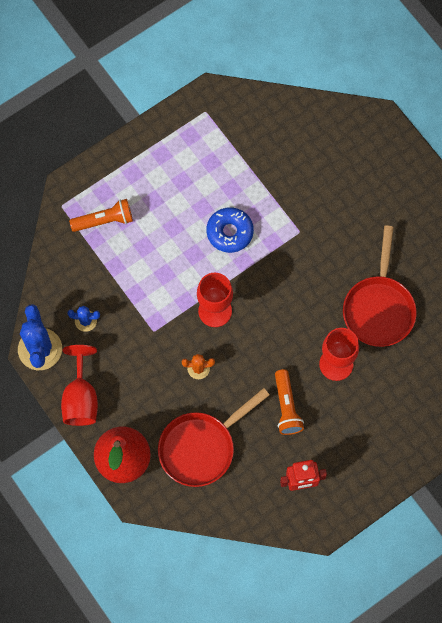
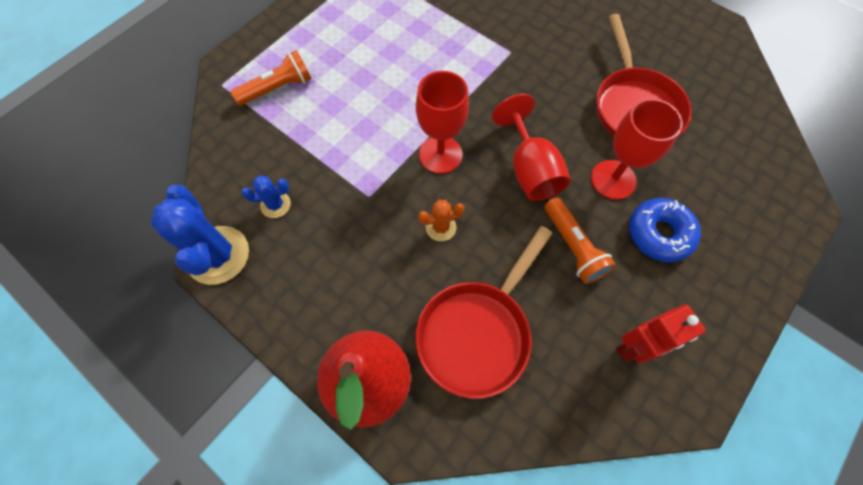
camera: 15 degrees left, 5 degrees down
red goblet [61,345,98,426] -> red goblet moved to [492,94,571,201]
blue donut [207,207,254,253] -> blue donut moved to [629,198,701,262]

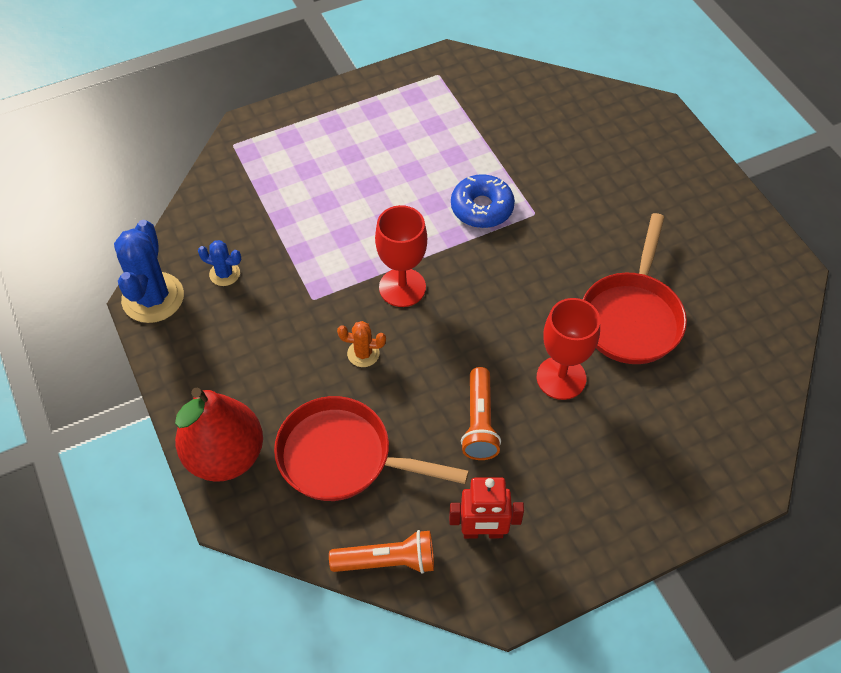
camera: 25 degrees right, 10 degrees down
orange flashlight [230,50,312,106] -> orange flashlight moved to [329,530,434,574]
red pan [415,226,553,399] -> red pan turned 45 degrees clockwise [274,396,469,501]
red goblet [492,94,571,201] -> none
blue donut [629,198,701,262] -> blue donut moved to [451,174,515,228]

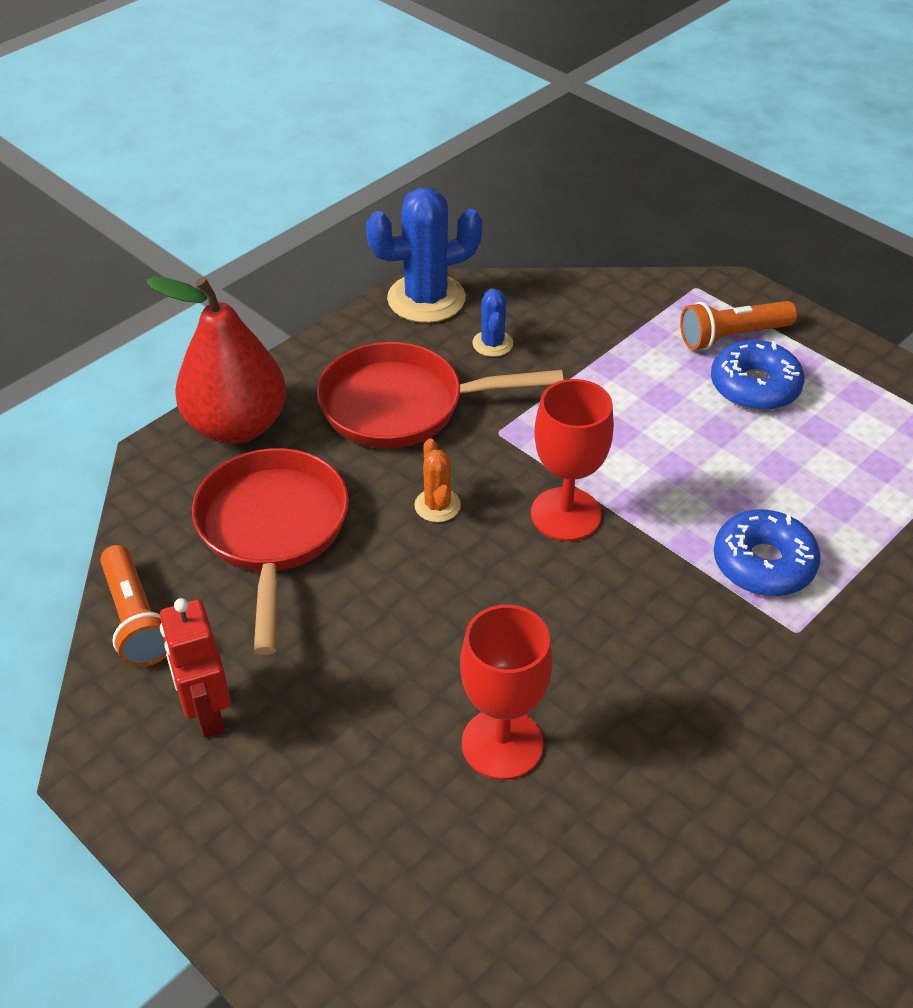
camera: 70 degrees right, 10 degrees down
orange flashlight [461,367,501,460] -> orange flashlight moved to [680,301,797,350]
red pan [583,213,687,364] -> red pan moved to [317,342,563,449]
none -> blue donut [711,340,804,411]

